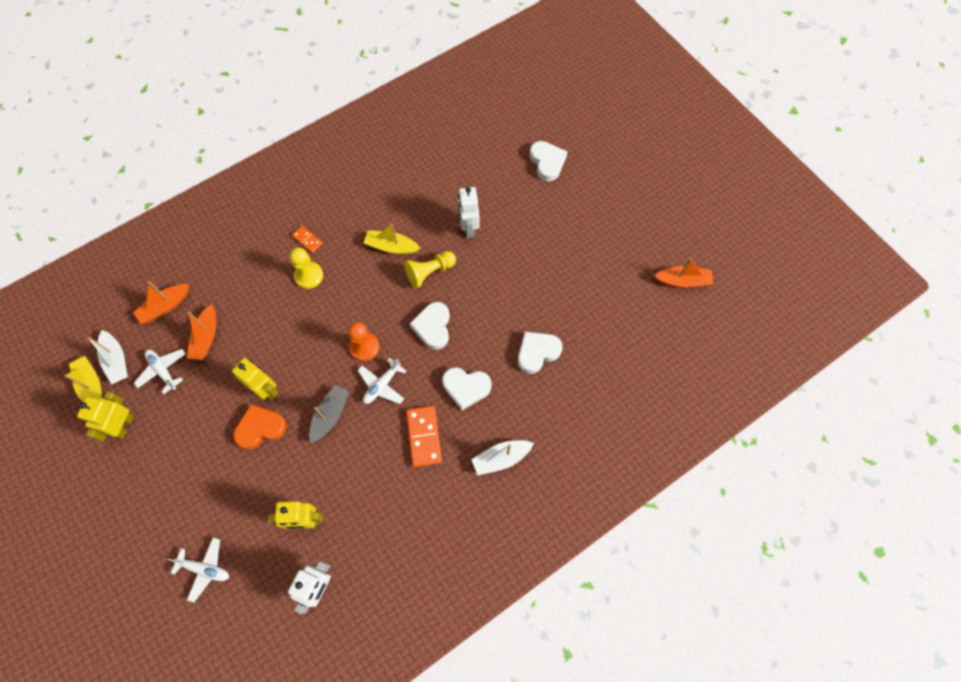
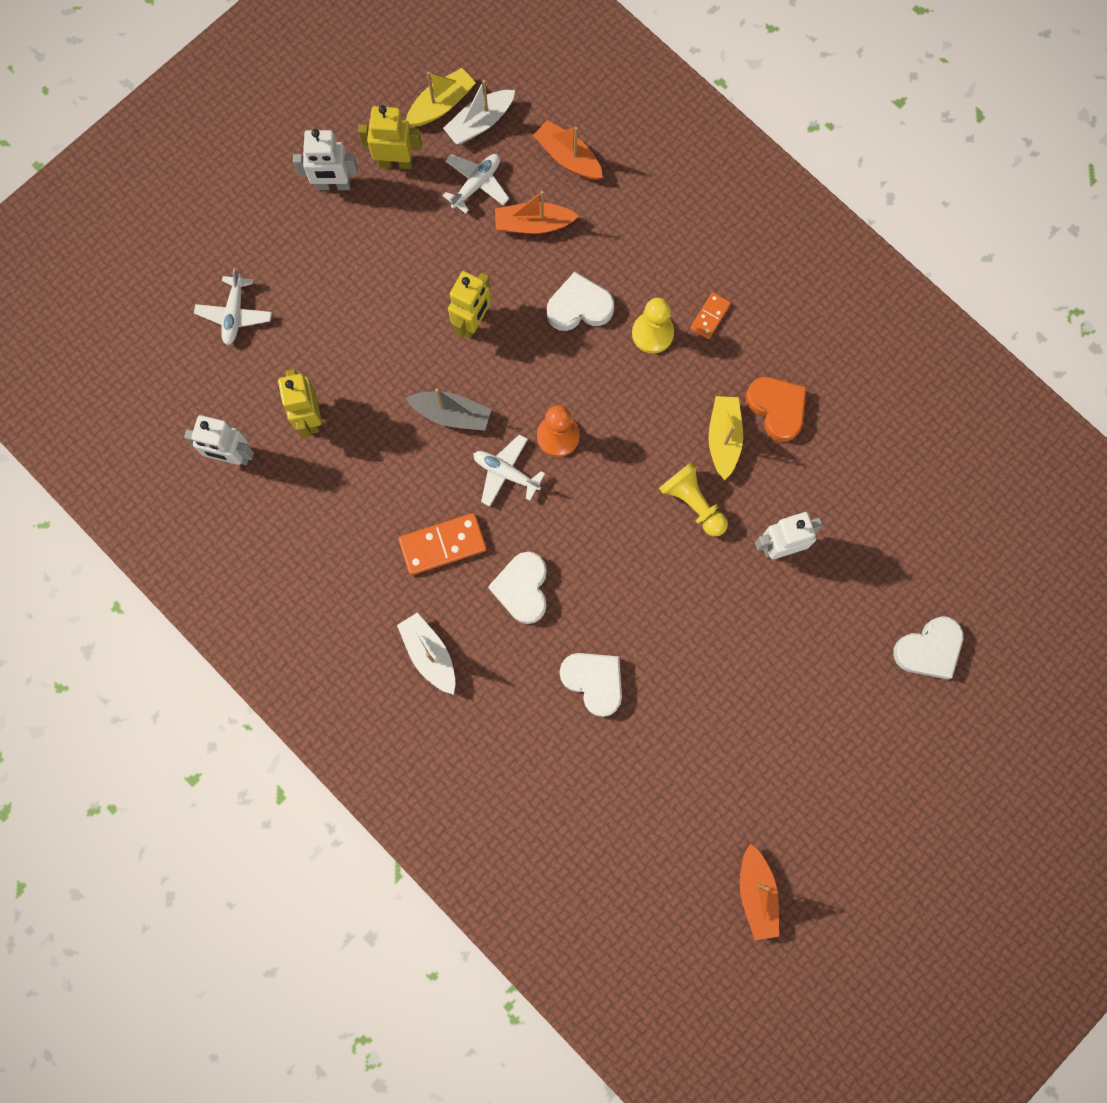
camera: 80 degrees right, 10 degrees up
orange heart [233,404,287,450] -> orange heart moved to [746,377,807,442]
white heart [410,302,450,350] -> white heart moved to [547,272,614,331]
none -> white robot [293,129,358,190]

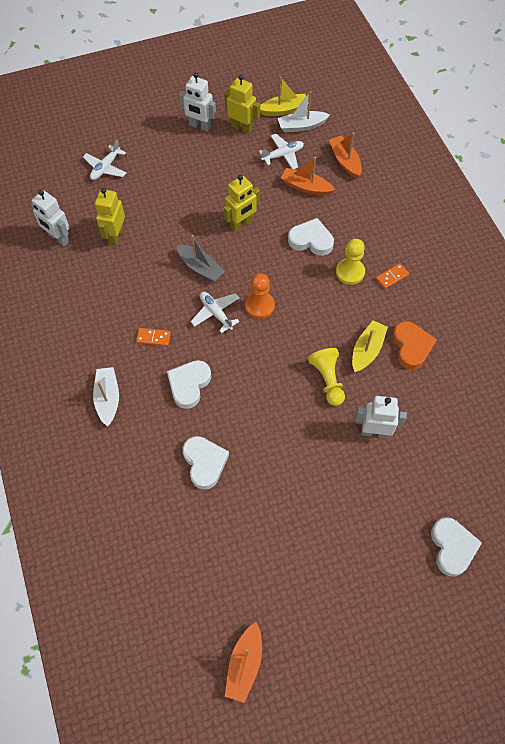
camera: 25 degrees right, 15 degrees down
orange domino [398,513,487,575] -> orange domino [136,328,171,346], size x0.57
white heart [893,616,963,679] -> white heart turned 90 degrees counterclockwise [431,517,482,577]

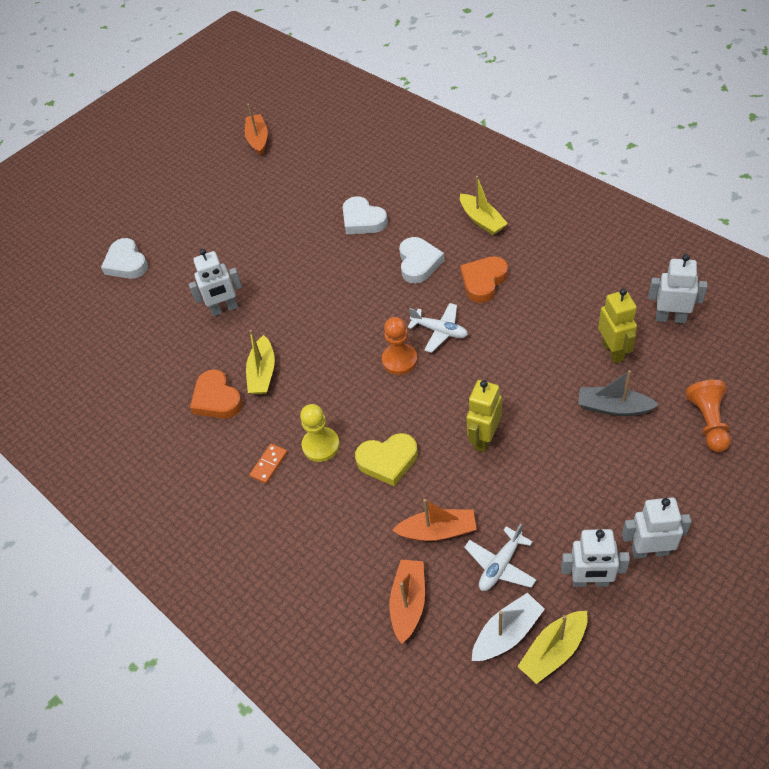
camera: 160 degrees right, 10 degrees down
white plane [83,140,126,180] -> orange pawn [685,380,731,452]
white boat [93,367,119,427] -> yellow boat [460,176,508,235]
orange domino [136,328,171,346] -> orange heart [460,256,508,303]
grey boat [177,235,225,282] -> grey boat moved to [578,370,659,416]
yellow robot [224,75,260,134] -> white robot [561,529,630,587]
white heart [288,218,334,256] -> yellow heart [355,433,418,486]
yellow pawn [308,348,345,406] -> none
orange boat [329,132,362,178] -> orange boat turned 120 degrees counterclockwise [389,560,425,644]

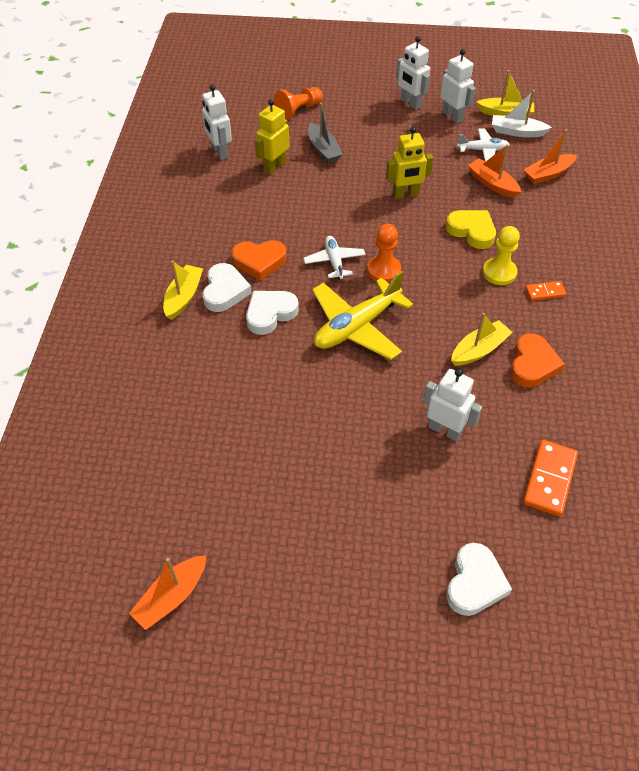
camera: 135 degrees left, 0 degrees up
white heart [343,196,388,234] -> white heart moved to [203,263,252,312]
none -> yellow plane [312,271,413,360]
none -> orange domino [523,440,578,516]

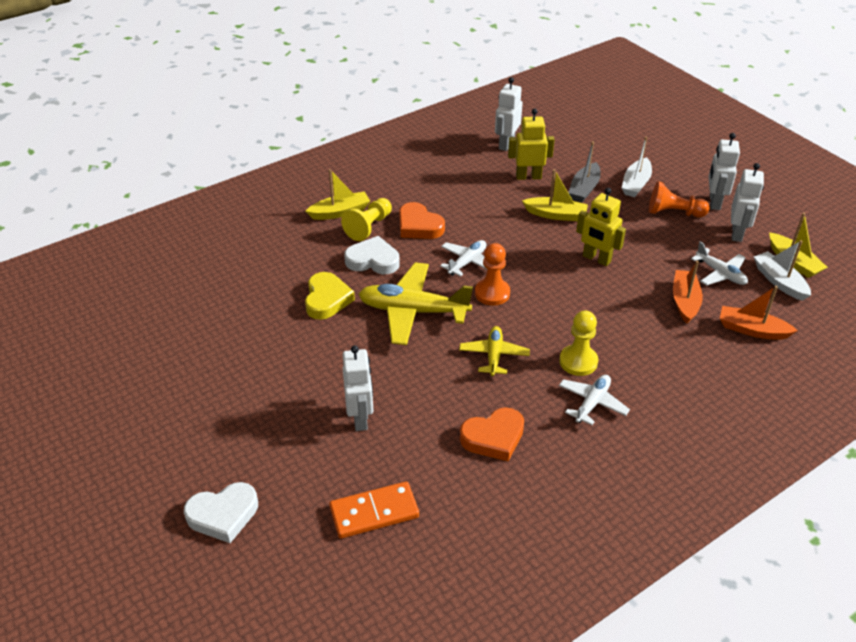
camera: 50 degrees right, 10 degrees down
orange boat [129,555,206,630] -> none
white heart [203,263,252,312] -> yellow pawn [341,198,392,241]
orange pawn [274,87,323,120] -> orange pawn moved to [649,181,710,217]
yellow heart [446,210,496,249] -> yellow heart moved to [305,272,355,320]
yellow boat [451,313,513,366] -> yellow boat moved to [522,169,588,221]
orange domino [525,281,566,301] -> white plane [559,375,630,425]
none -> yellow plane [459,326,530,377]
none -> white boat [622,137,652,197]

